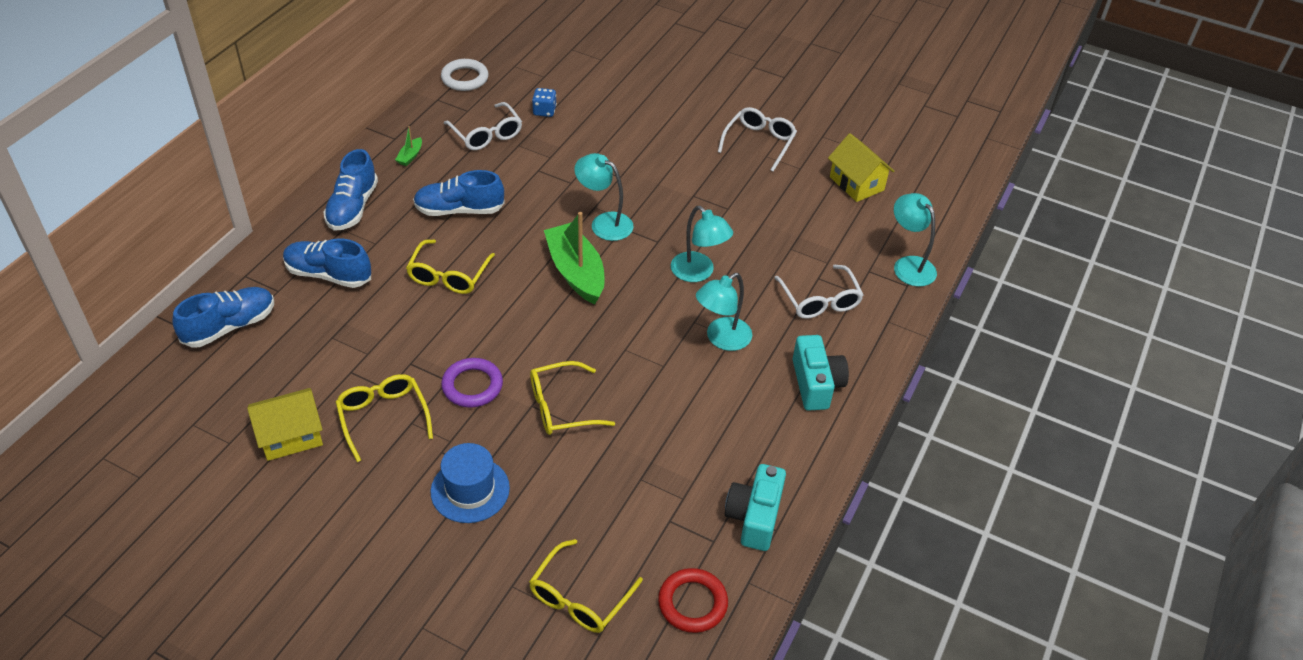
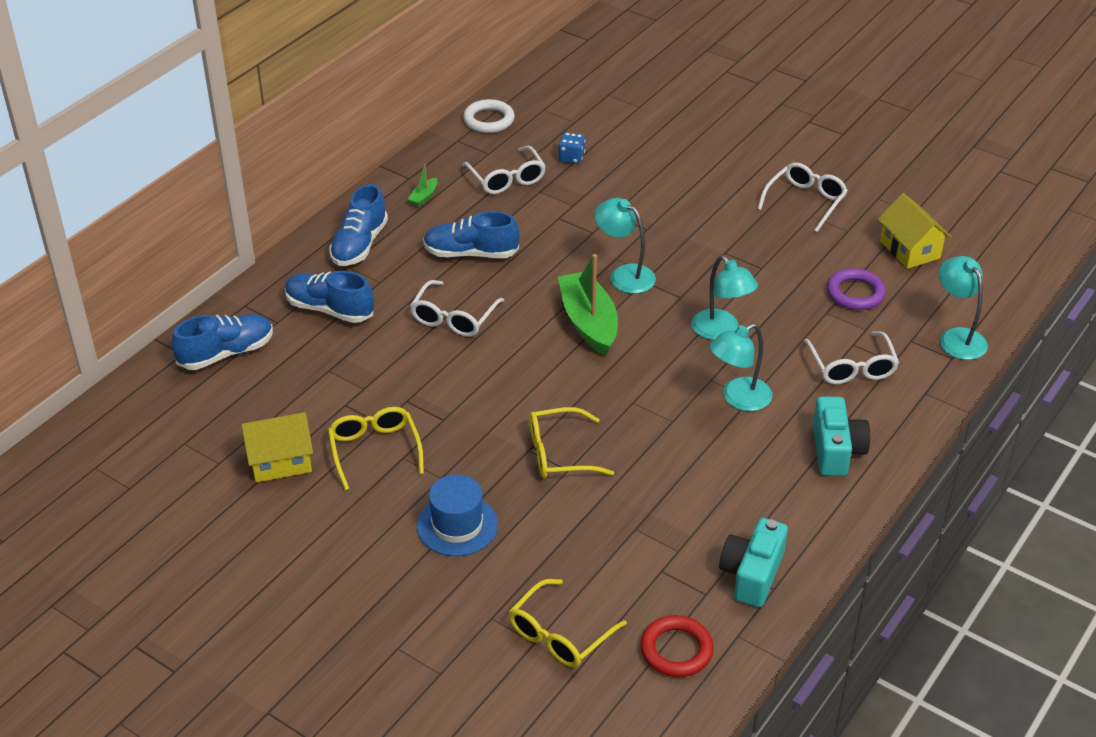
camera: 10 degrees right, 5 degrees down
yellow glasses [406,239,495,294] -> white glasses [410,280,504,337]
purple ring [441,358,503,408] -> purple ring moved to [827,268,886,310]

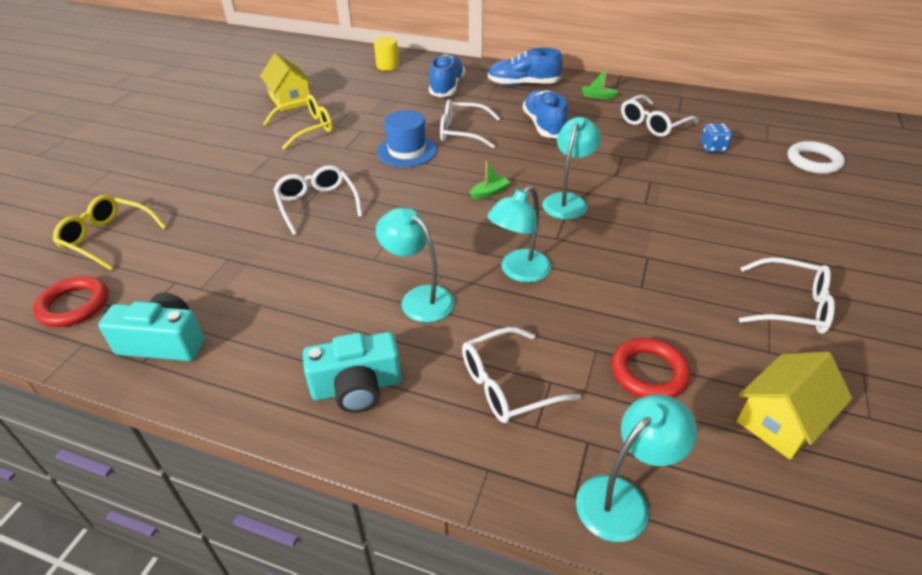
camera: 75 degrees right, 0 degrees up
blue shoe [172,314,273,370] -> yellow cylinder [374,37,399,71]
blue hat [417,474,498,556] -> blue hat moved to [377,110,437,167]
white ring [463,99,515,133] -> white ring moved to [788,141,845,174]
yellow glasses [530,407,614,478] -> white glasses [273,165,362,235]
green boat [558,254,618,356] -> green boat [470,161,510,199], size x0.42
purple ring [827,268,886,310] -> red ring [612,338,690,398]

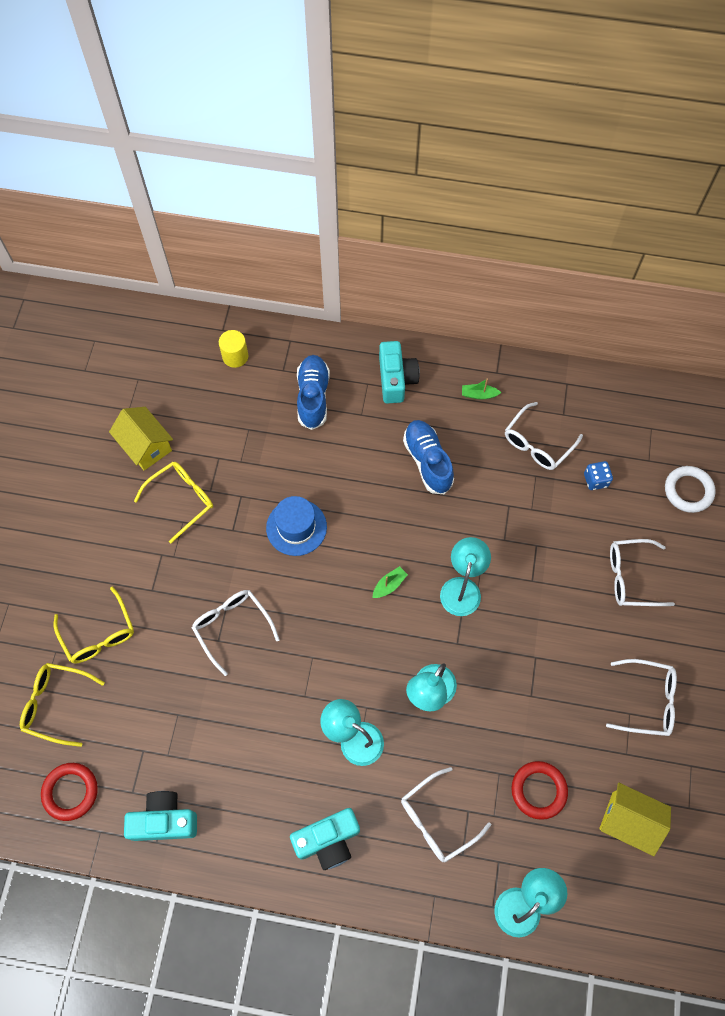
camera: 10 degrees left, 25 degrees up
white glasses [440,99,500,149] -> white glasses moved to [610,539,675,606]
blue shoe [488,48,563,86] -> turquoise camera [379,341,420,403]
yellow house [737,352,852,460] -> yellow house turned 75 degrees clockwise [599,783,671,856]
none -> yellow glasses [54,587,134,663]

